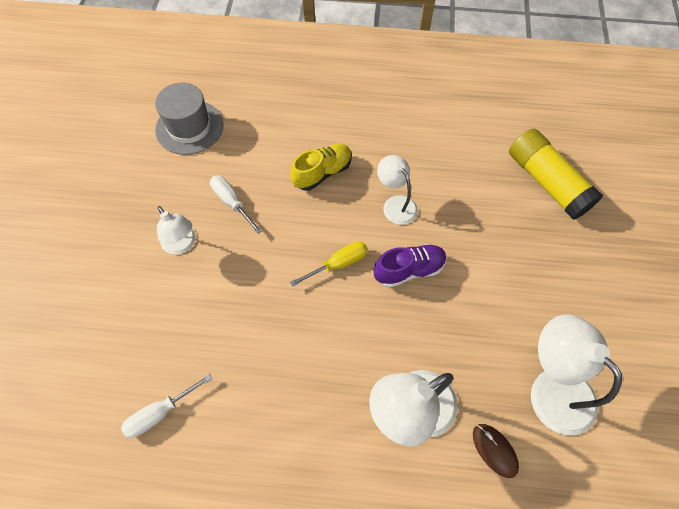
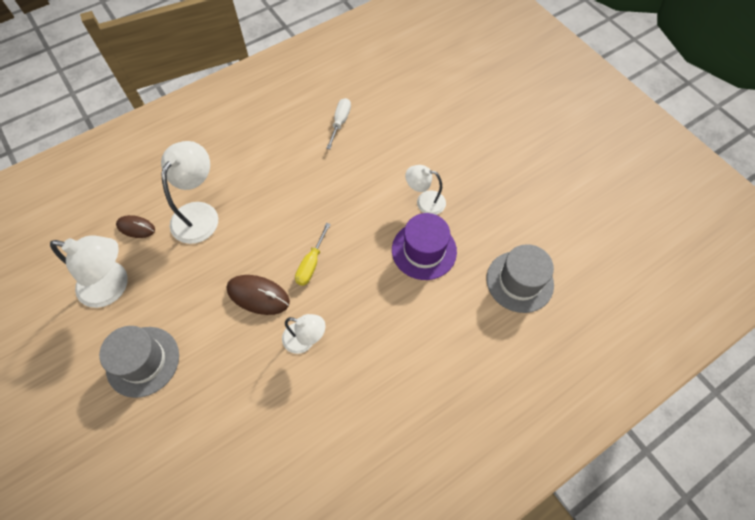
camera: 140 degrees right, 0 degrees up
white screwdriver [210,175,262,234] -> purple hat [392,213,457,280]
yellow shoe [290,144,352,191] -> none
purple shoe [374,244,447,288] -> brown mouse [227,275,290,315]
yellow glue stick [509,128,603,220] -> none
none -> grey hat [99,326,179,398]

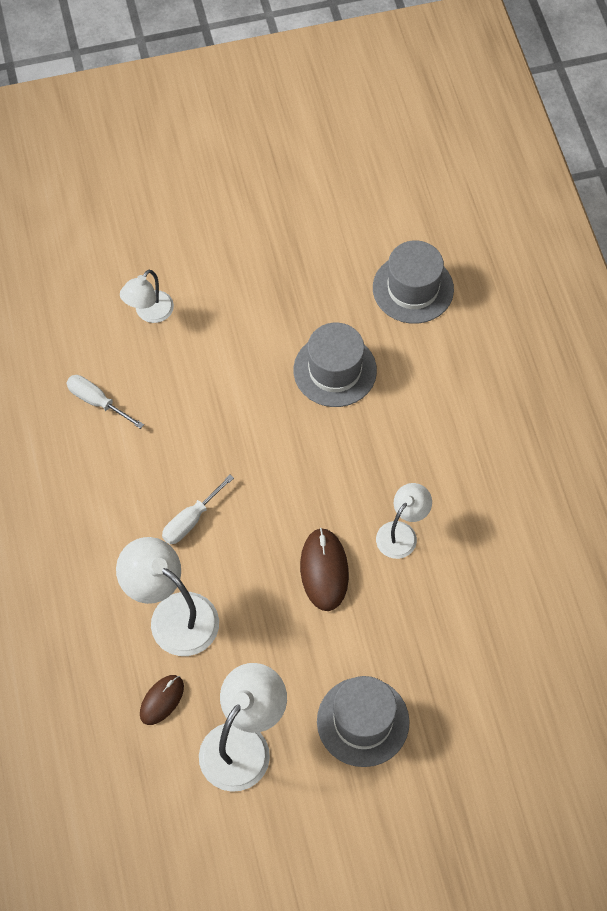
camera: 70 degrees left, 0 degrees up
brown mouse [227,275,290,315] -> brown mouse turned 45 degrees counterclockwise [300,528,349,611]
yellow screwdriver [295,223,331,286] -> none
purple hat [392,213,457,280] -> grey hat [293,323,377,407]
white lamp [405,165,446,215] -> white lamp moved to [120,270,174,323]
none -> white screwdriver [162,474,234,544]

